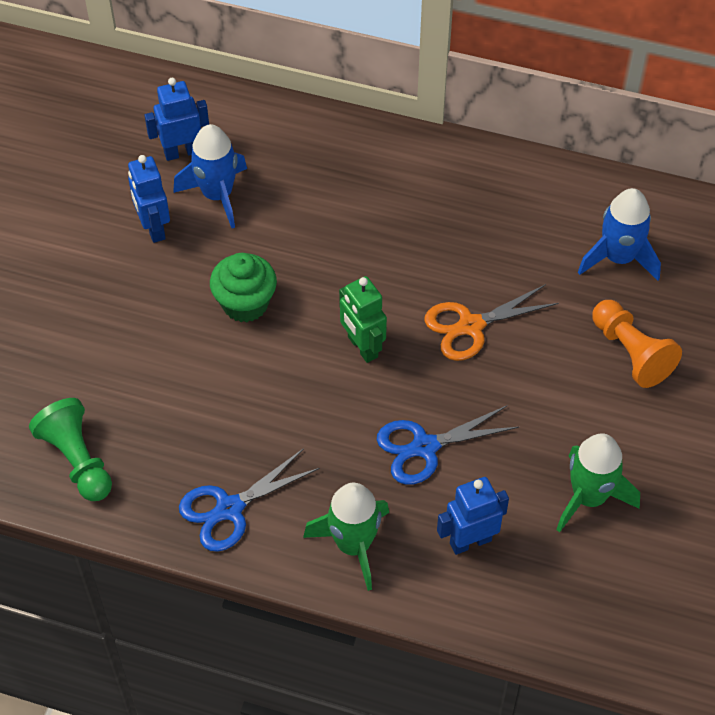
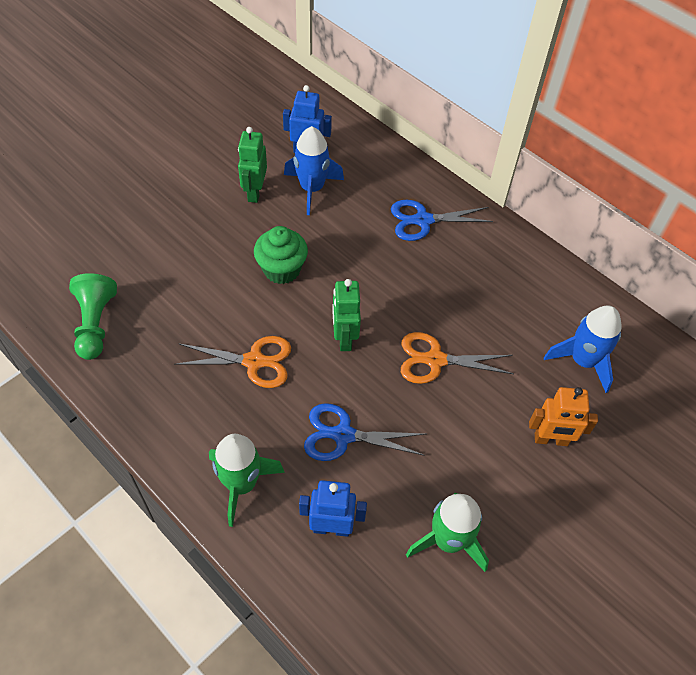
camera: 25 degrees right, 0 degrees up
blue robot [128,155,170,243] -> green robot [238,127,267,203]
blue scissors [179,448,320,552] -> blue scissors moved to [391,200,493,241]
orange pawn [592,300,682,388] -> orange robot [529,387,598,446]
none -> orange scissors [174,336,291,388]

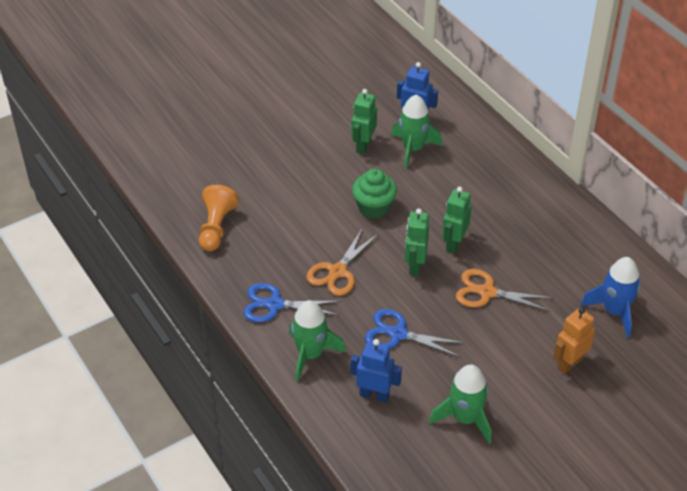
camera: 15 degrees right, 10 degrees down
green pawn [69,273,117,360] -> orange pawn [199,185,239,251]
orange scissors [174,336,291,388] -> orange scissors turned 105 degrees clockwise [306,227,379,296]
blue rocket [284,126,344,215] -> green rocket [391,95,442,170]
blue scissors [391,200,493,241] -> blue scissors moved to [243,283,342,322]
orange robot [529,387,598,446] -> orange robot turned 120 degrees clockwise [553,307,595,374]
none -> green robot [442,187,472,254]

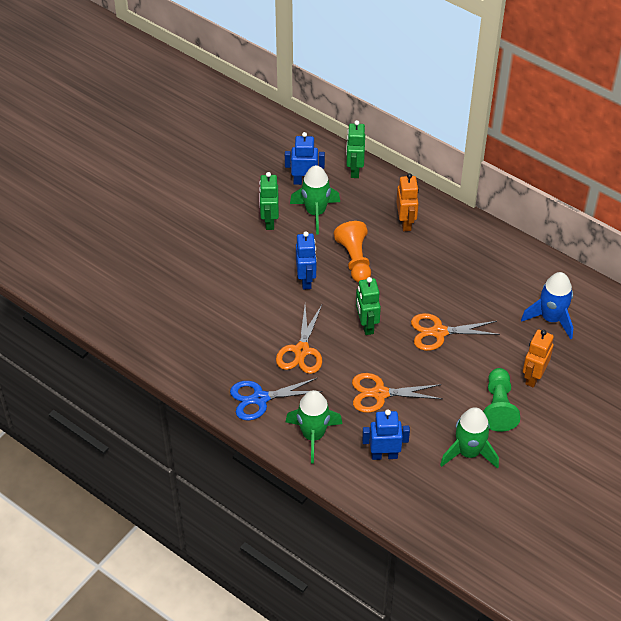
camera: 20 degrees left, 5 degrees up
orange pawn [199,185,239,251] -> orange pawn moved to [334,221,371,283]
green cupcake [352,169,397,219] -> blue robot [296,231,317,290]
blue scissors [365,309,466,358] -> orange scissors [352,373,442,413]
green robot [442,187,472,254] -> green robot moved to [346,120,365,178]
none -> orange robot [396,173,419,231]
none -> green pawn [483,368,520,432]

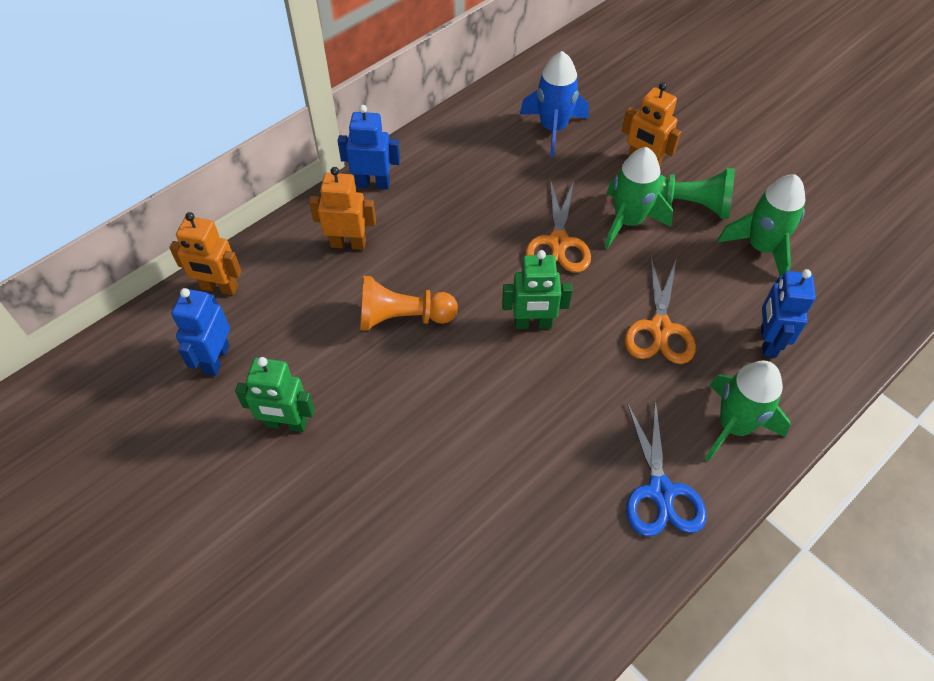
camera: 80 degrees left, 5 degrees up
orange scissors [276,305,322,374] -> none
green rocket [290,165,340,235] -> green rocket moved to [604,147,673,249]
blue robot [296,231,317,290] -> blue robot moved to [338,105,400,190]
green robot [346,120,365,178] -> orange robot [169,212,242,295]

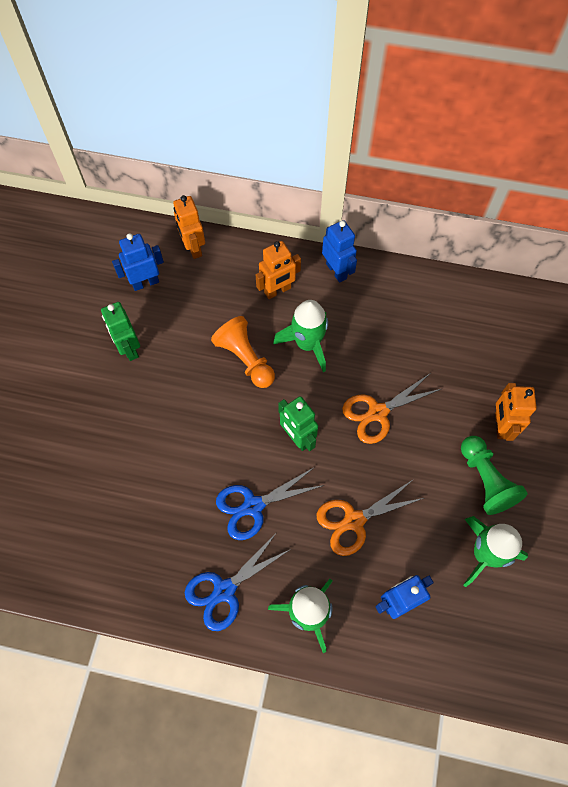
camera: 55 degrees right, 10 degrees up
orange robot [309,167,376,250] -> orange robot turned 90 degrees clockwise [256,241,301,299]
blue rocket [520,51,589,157] -> none
green rocket [604,147,673,249] -> green rocket moved to [273,300,328,372]
none -> blue scissors [216,467,325,540]

